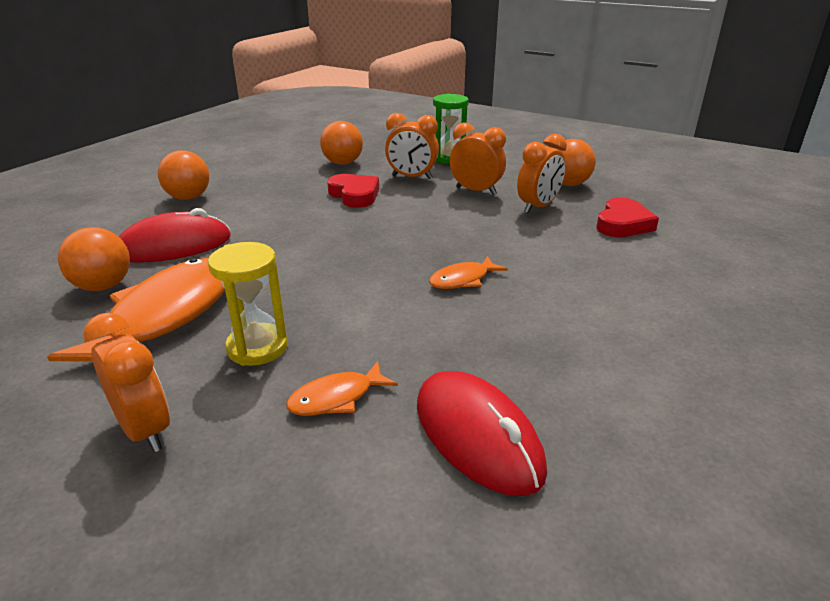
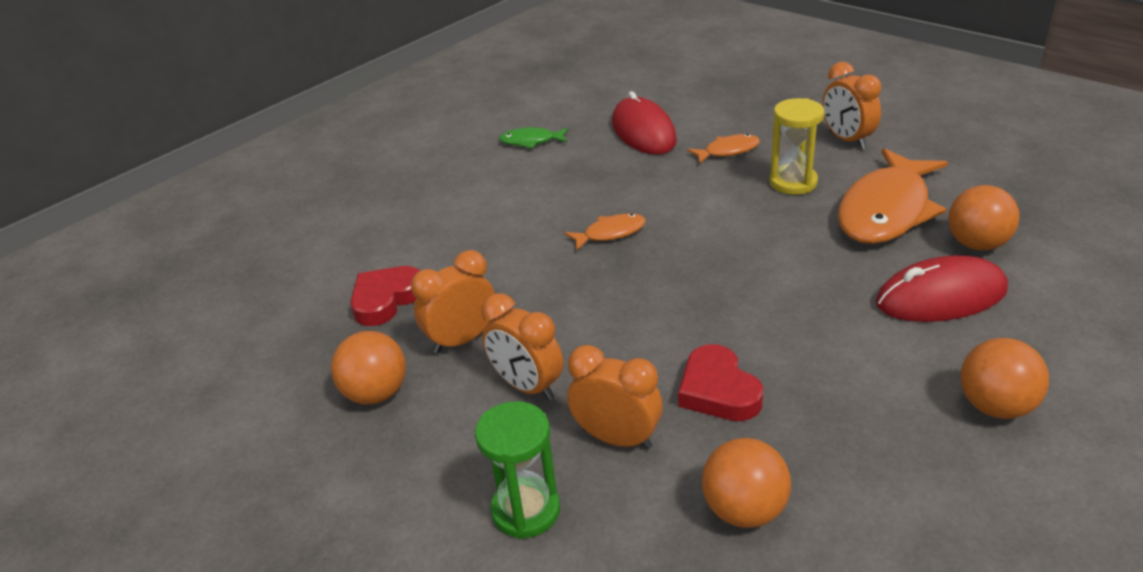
camera: 165 degrees left, 5 degrees up
none -> green fish [499,127,568,148]

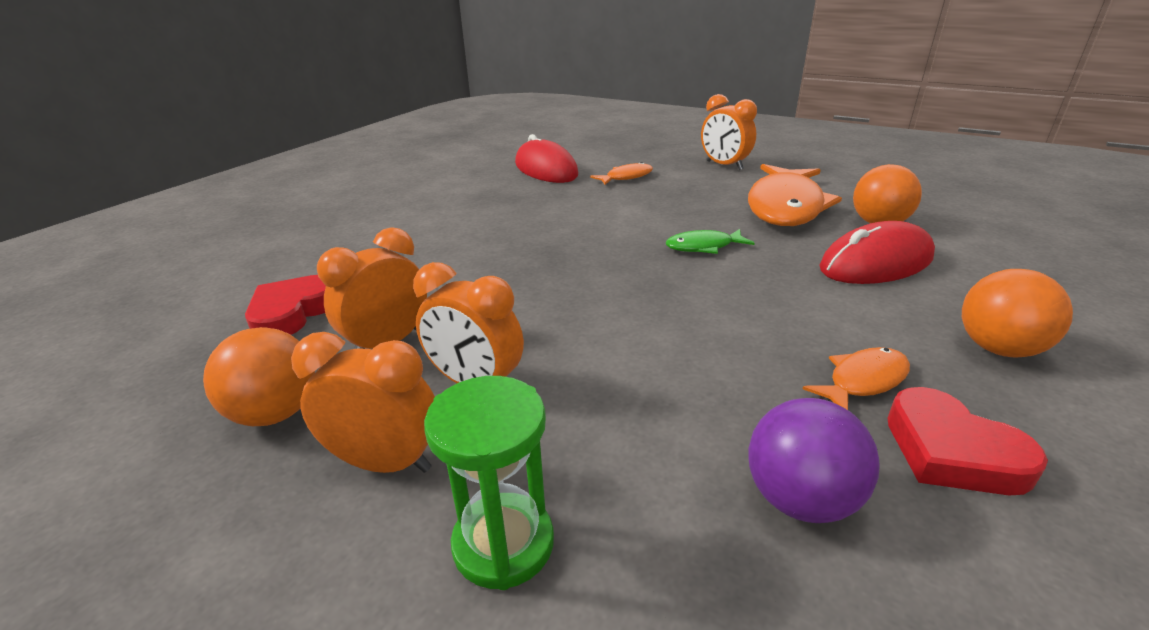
camera: 15 degrees left, 5 degrees down
green fish [499,127,568,148] -> green fish moved to [666,229,755,254]
orange fish [564,214,646,251] -> orange fish moved to [803,347,910,410]
orange clock [567,345,663,450] -> orange clock moved to [291,332,435,473]
red heart [678,344,763,421] -> red heart moved to [887,387,1048,495]
orange ball [702,438,791,528] -> purple ball [748,398,880,523]
yellow hourglass [770,98,825,195] -> none

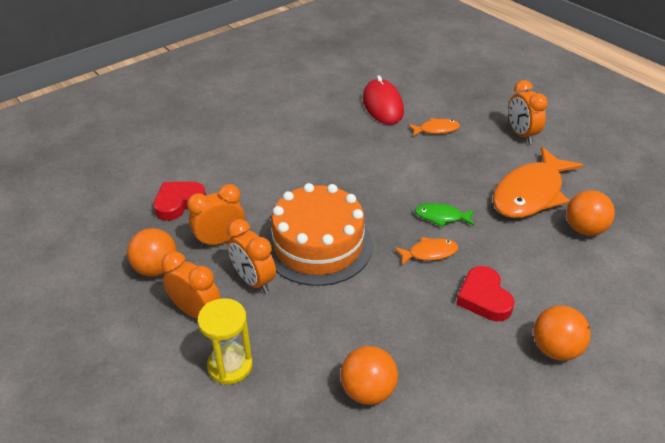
camera: 20 degrees right, 10 degrees up
green hourglass [424,376,554,590] -> yellow hourglass [197,298,253,385]
purple ball [748,398,880,523] -> orange ball [341,346,398,405]
orange fish [803,347,910,410] -> orange fish moved to [394,237,458,265]
red mouse [819,221,935,284] -> none
red heart [887,387,1048,495] -> red heart moved to [456,266,515,321]
none -> orange cake [266,183,373,286]

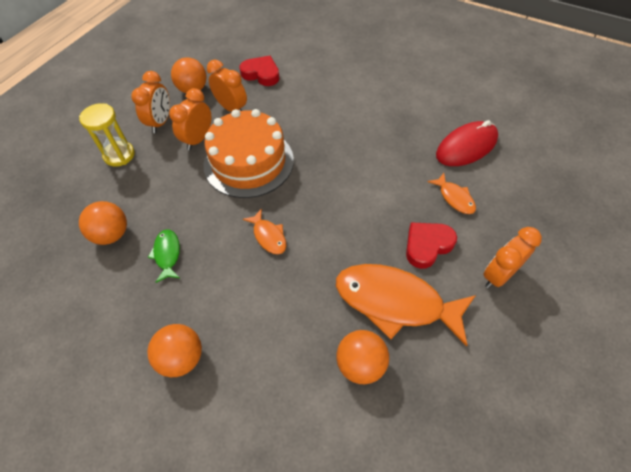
camera: 70 degrees right, 15 degrees up
green fish [415,203,475,227] -> green fish moved to [148,229,180,283]
red heart [456,266,515,321] -> red heart moved to [406,222,457,269]

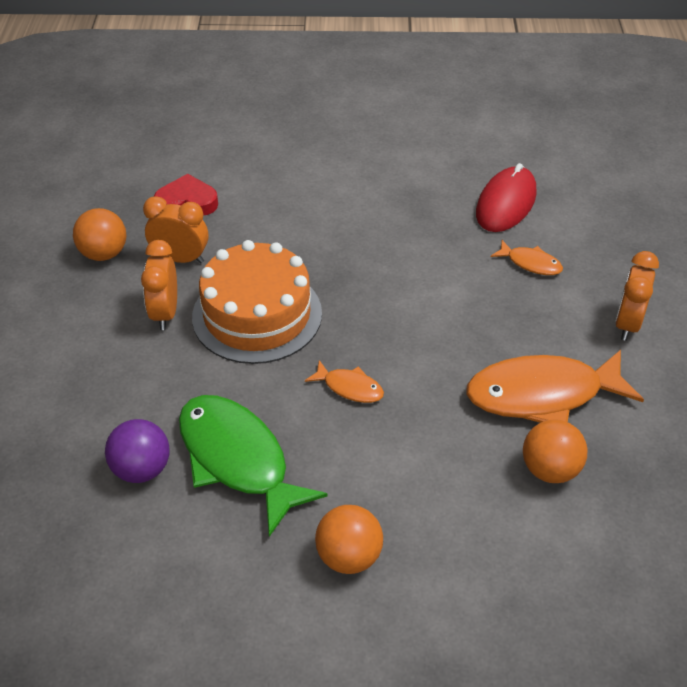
camera: 30 degrees left, 10 degrees down
yellow hourglass [79,103,135,167] -> none
orange ball [79,201,127,245] -> purple ball [105,419,170,483]
orange clock [131,71,170,133] -> none
green fish [148,229,180,283] -> green fish [179,395,328,537], size x2.14
red heart [406,222,457,269] -> none

